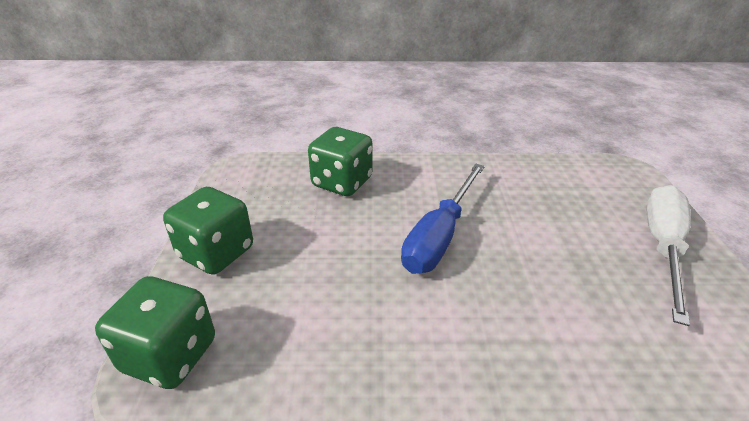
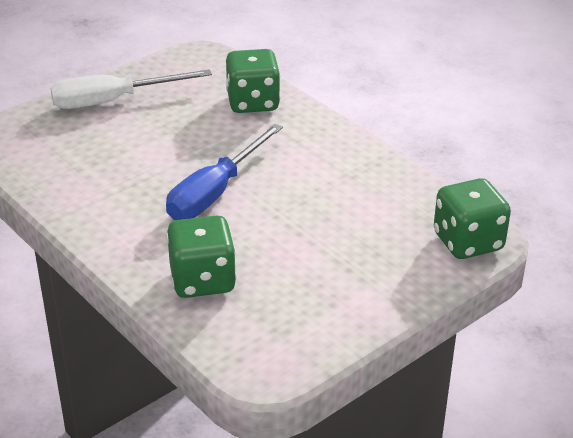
camera: 130 degrees left, 0 degrees up
green dice [163,187,253,275] -> green dice moved to [226,49,280,113]
blue screwdriver [401,164,485,274] -> blue screwdriver turned 135 degrees clockwise [166,124,283,220]

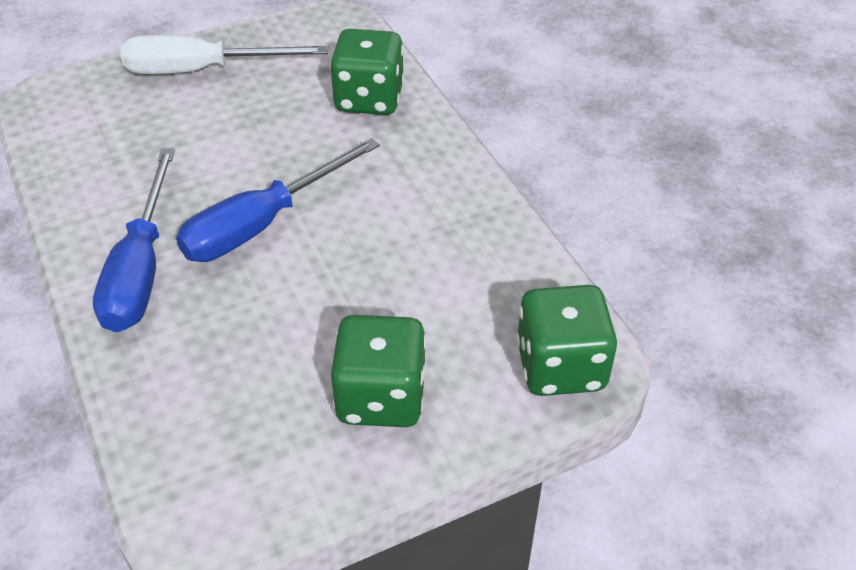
camera: 15 degrees right, 10 degrees up
green dice [166,215,236,298] -> green dice moved to [331,315,427,427]
none -> blue screwdriver [93,148,175,332]

